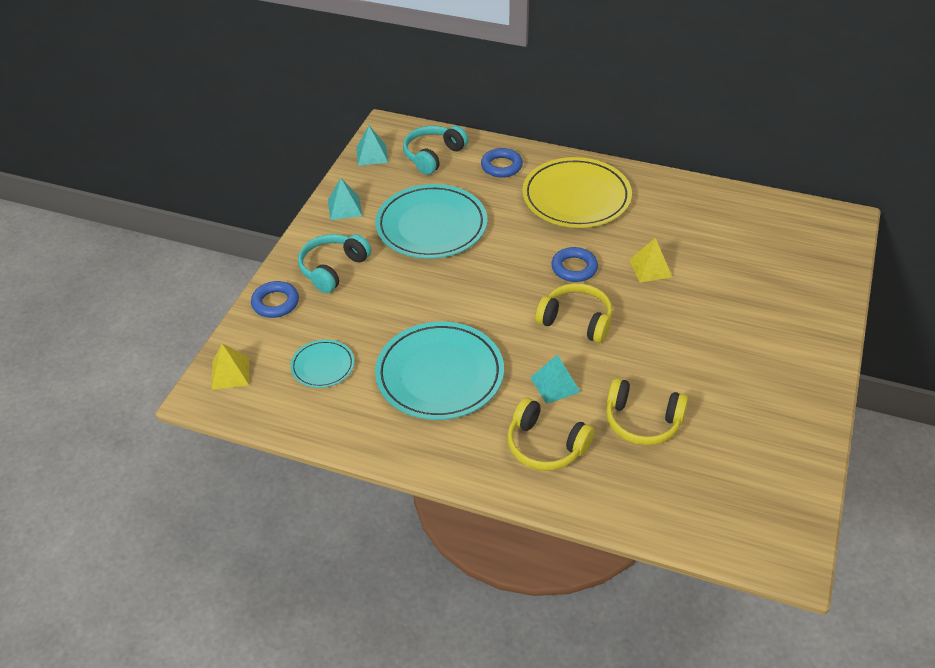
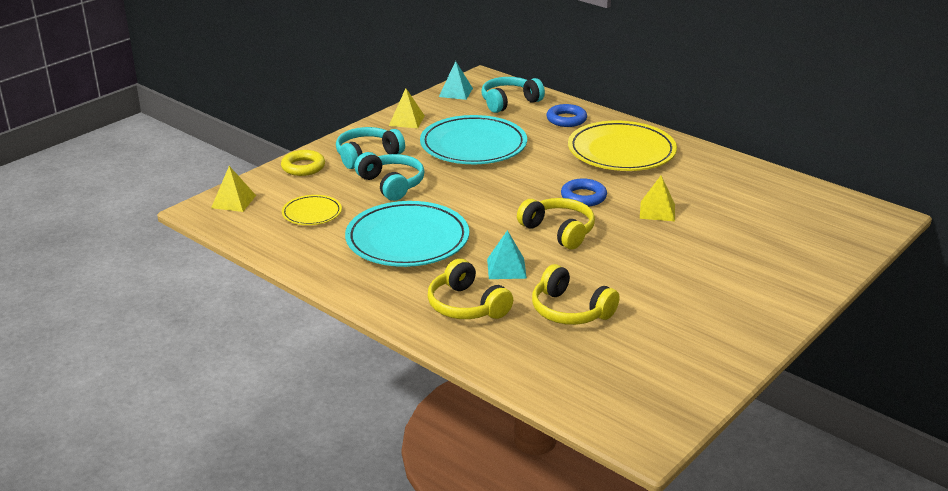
camera: 20 degrees right, 15 degrees down
blue ring [251,281,299,318] -> yellow ring [281,150,325,176]
turquoise plate [290,340,354,388] -> yellow plate [282,195,342,225]
turquoise pyramid [328,178,362,220] -> yellow pyramid [389,88,425,128]
none -> turquoise headphones [354,152,425,201]

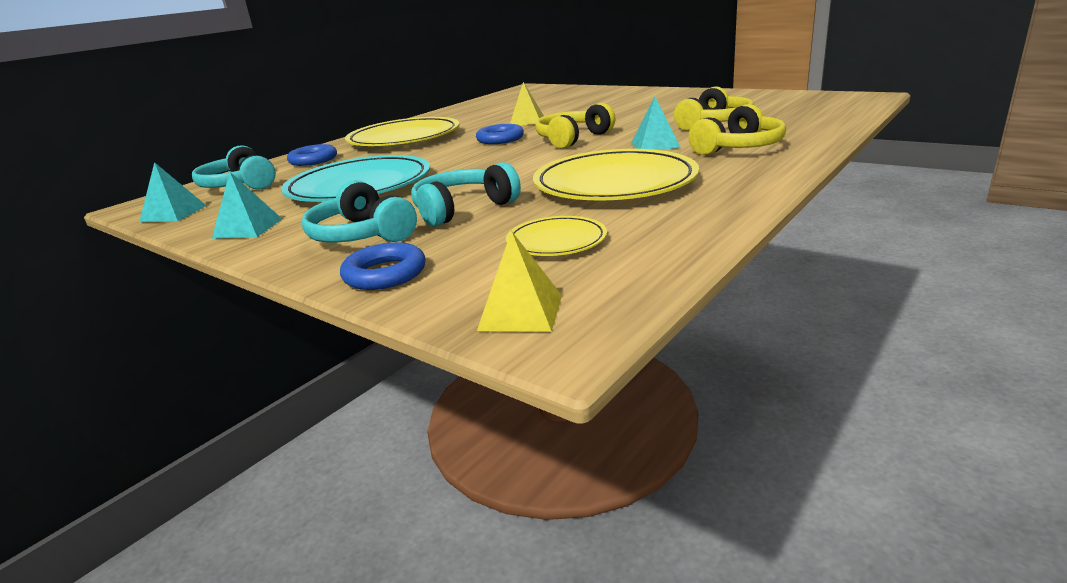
camera: 90 degrees left, 5 degrees down
yellow ring [281,150,325,176] -> blue ring [340,242,426,290]
turquoise plate [345,201,469,267] -> yellow plate [533,149,699,201]
yellow pyramid [389,88,425,128] -> turquoise pyramid [212,172,282,239]

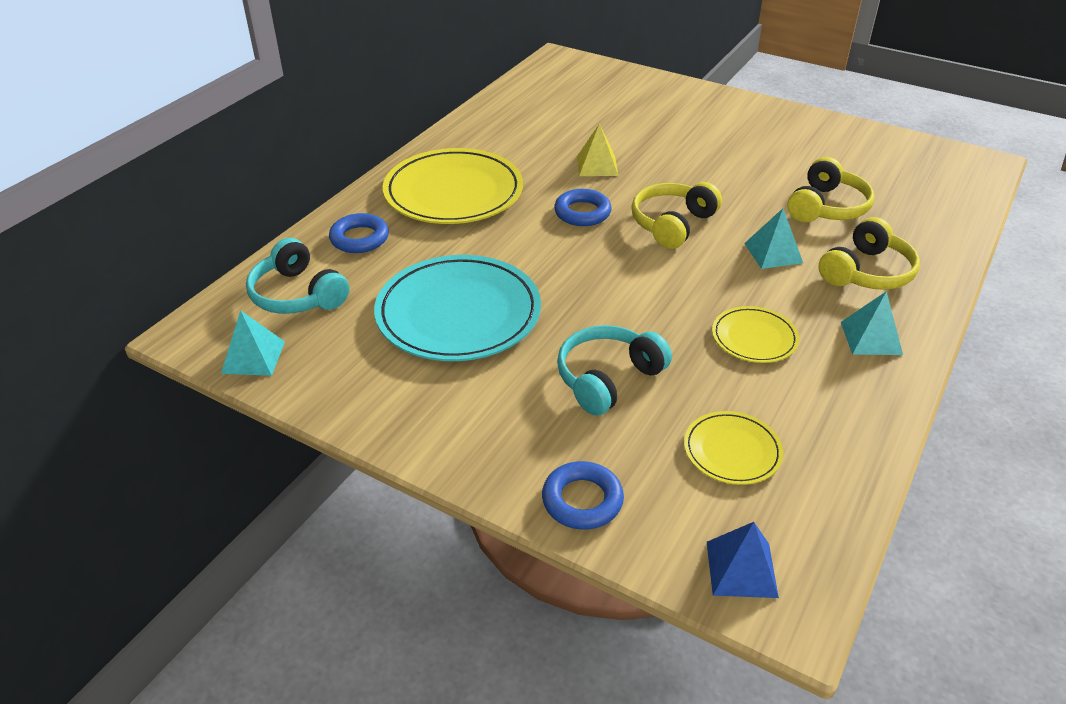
camera: 10 degrees left, 15 degrees up
turquoise pyramid [212,172,282,239] -> turquoise pyramid moved to [841,291,903,355]
turquoise headphones [302,180,417,243] -> none
yellow pyramid [477,231,562,332] -> blue pyramid [707,522,779,598]
yellow plate [533,149,699,201] -> yellow plate [712,306,799,363], size x0.50

